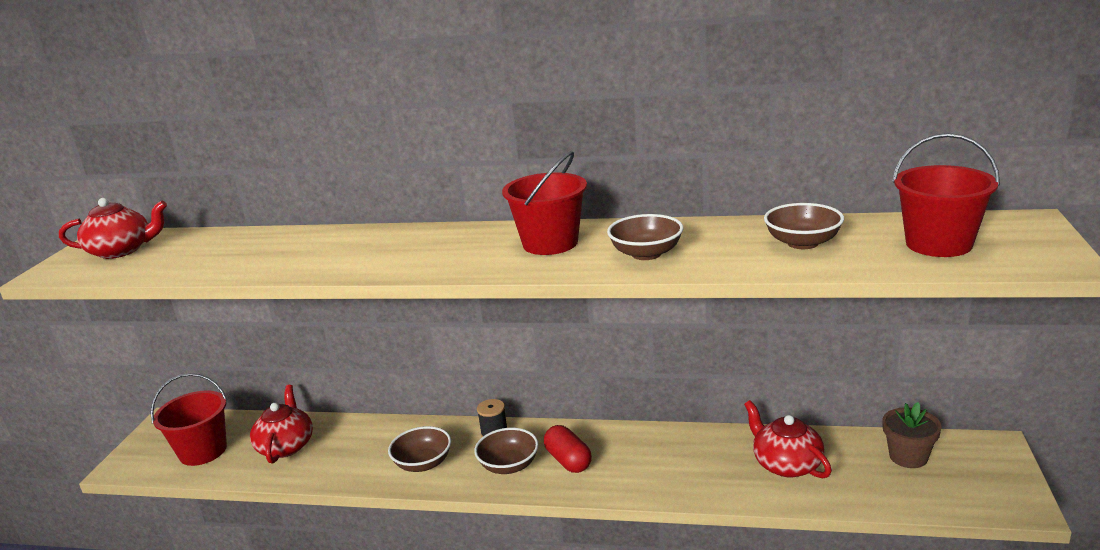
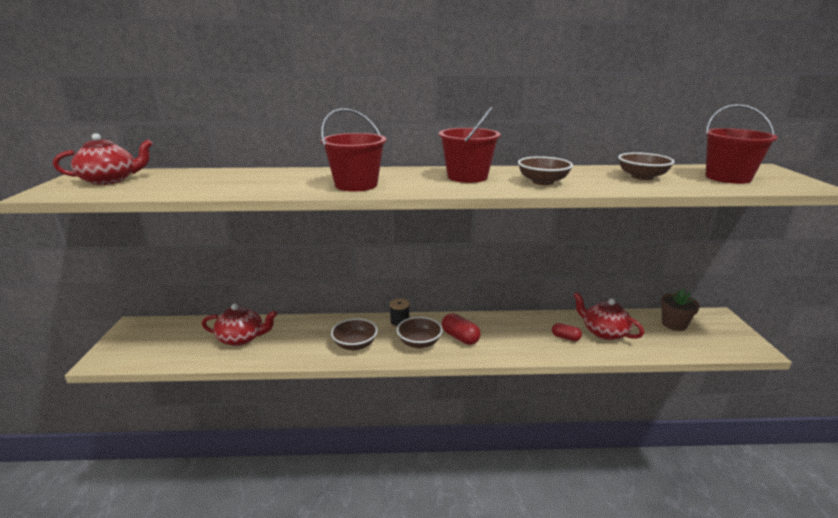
camera: 15 degrees left, 0 degrees up
red bucket [150,373,227,466] -> red bucket moved to [321,108,387,192]
red teapot [250,385,313,463] -> red teapot turned 105 degrees clockwise [202,304,277,346]
none -> red capsule [552,323,582,341]

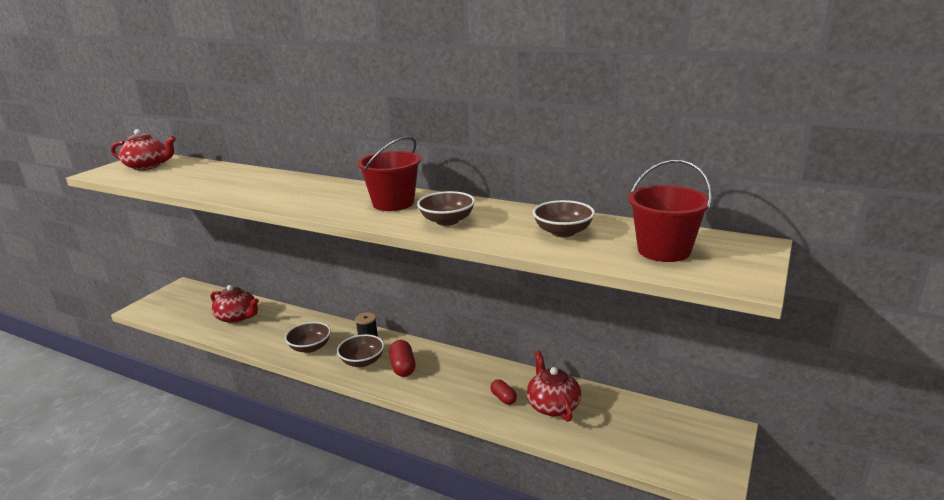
camera: 30 degrees right, 0 degrees up
red bucket [321,108,387,192] -> none
brown flower pot [660,289,700,331] -> none

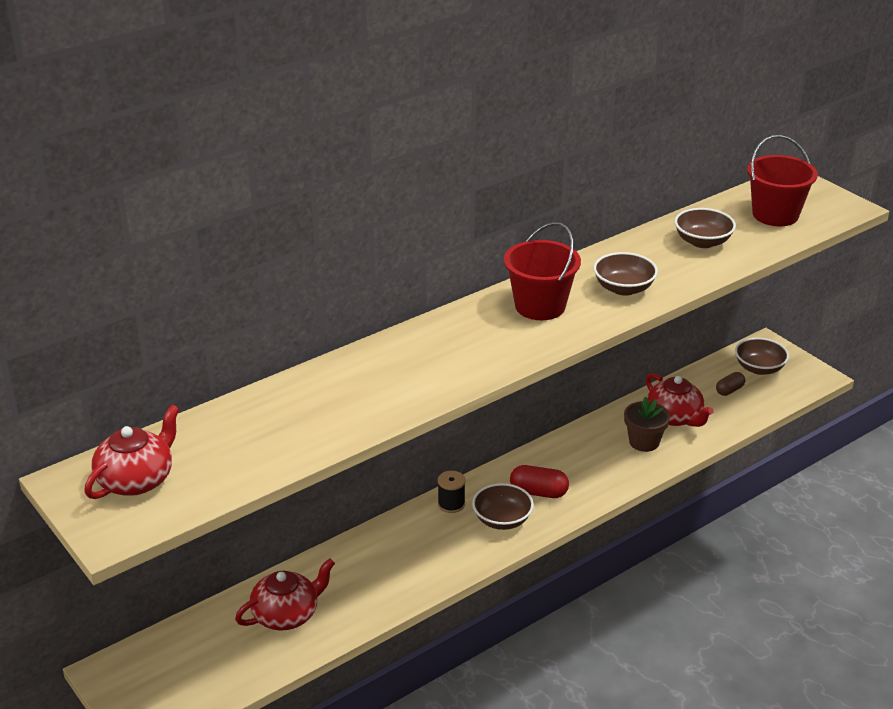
camera: 65 degrees left, 10 degrees up
brown bowl [285,322,331,353] -> brown bowl moved to [735,338,789,375]
red capsule [490,379,517,405] -> brown flower pot [624,397,670,452]
red teapot [527,351,581,422] -> red teapot turned 135 degrees counterclockwise [646,373,714,427]
none -> brown capsule [716,372,745,396]

